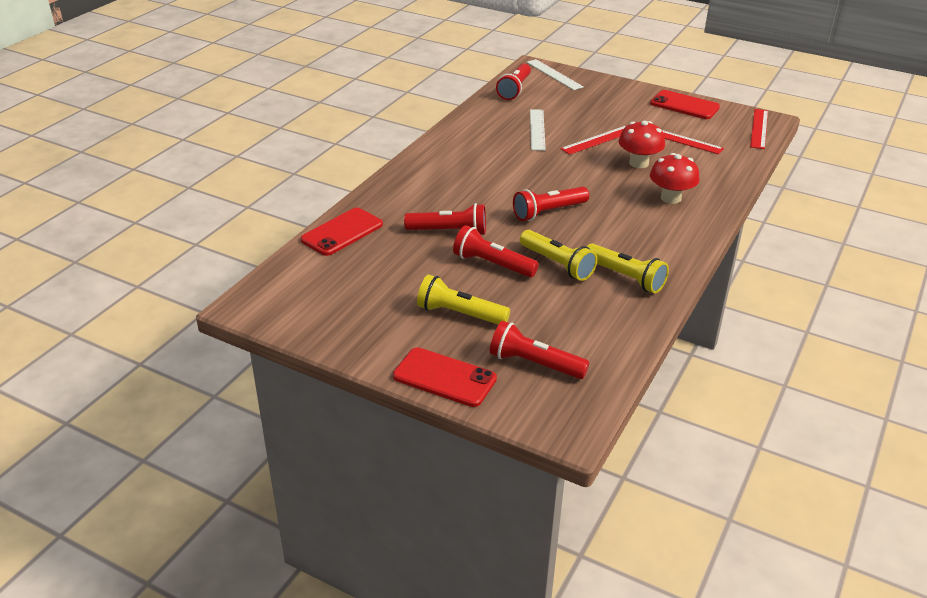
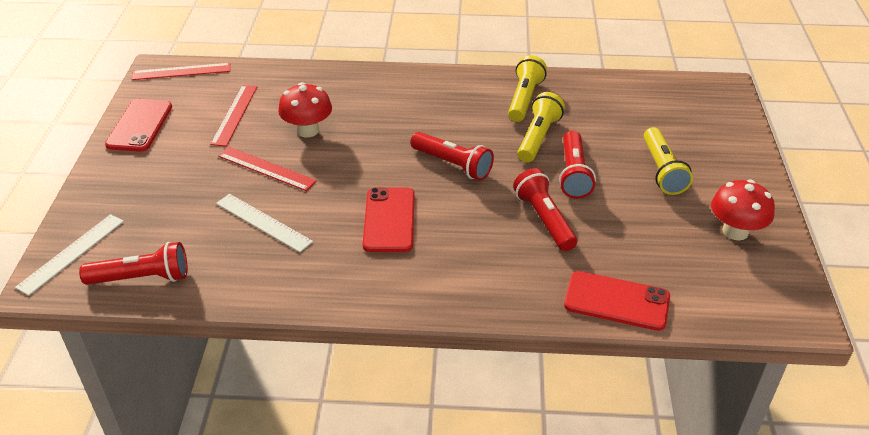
camera: 115 degrees left, 5 degrees up
red phone [393,347,497,407] -> red phone moved to [363,187,415,252]
red flashlight [490,321,589,379] -> none
white ruler [530,109,546,151] -> white ruler turned 60 degrees clockwise [216,194,313,252]
red mushroom [650,153,699,204] -> red mushroom moved to [711,179,775,240]

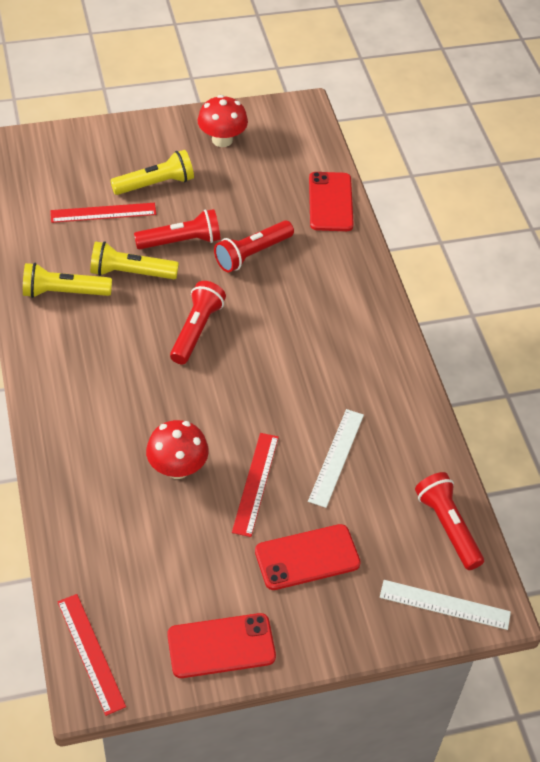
camera: 110 degrees left, 10 degrees up
red ruler [210,85,257,146] -> red ruler moved to [50,203,156,223]
red phone [363,187,415,252] -> red phone moved to [255,524,361,590]

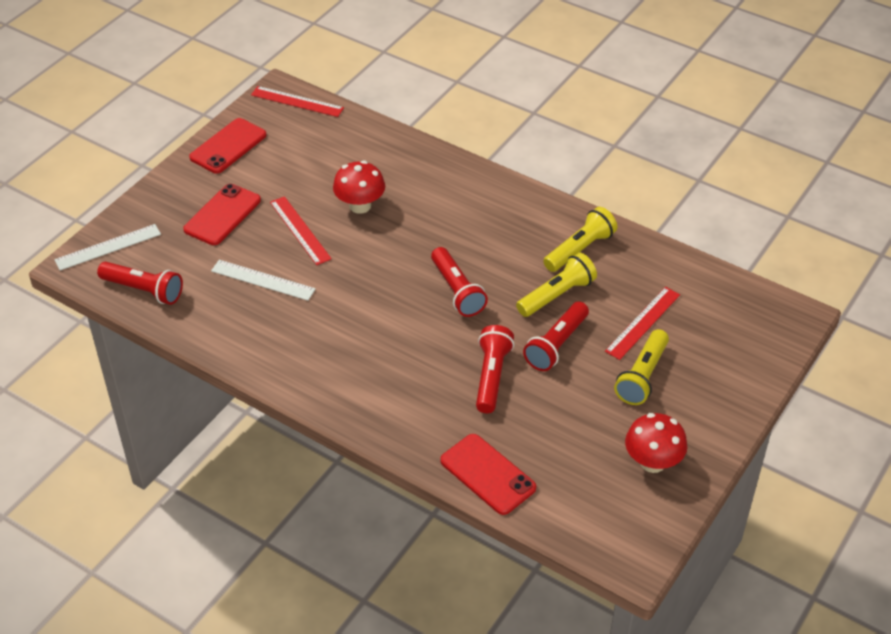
camera: 140 degrees right, 5 degrees down
white ruler [308,409,364,508] -> white ruler turned 45 degrees counterclockwise [211,260,316,301]

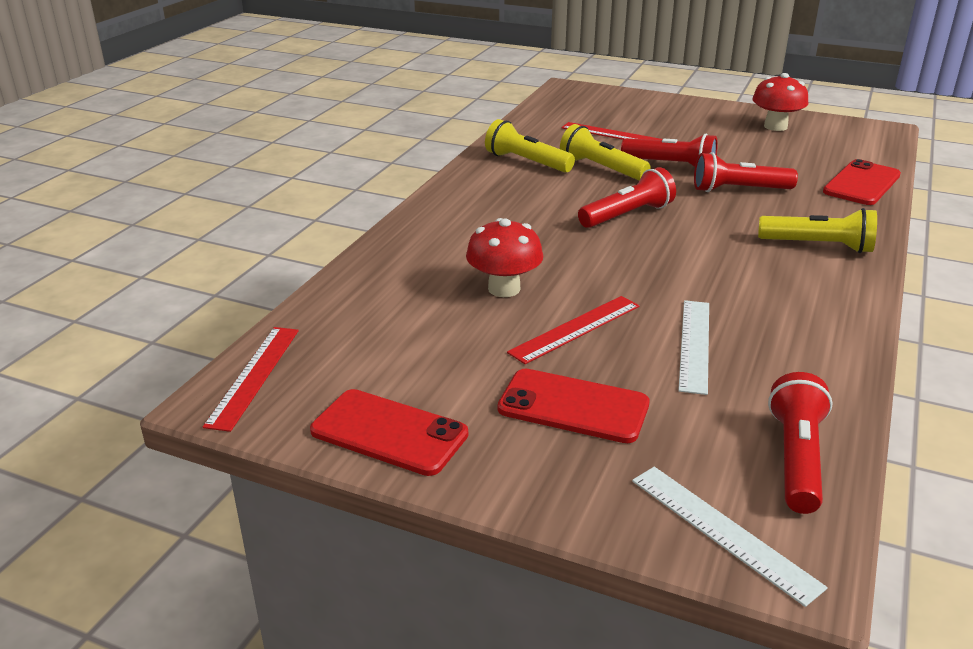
camera: 100 degrees left, 15 degrees down
yellow flashlight [614,329,669,405] -> yellow flashlight moved to [758,208,877,253]

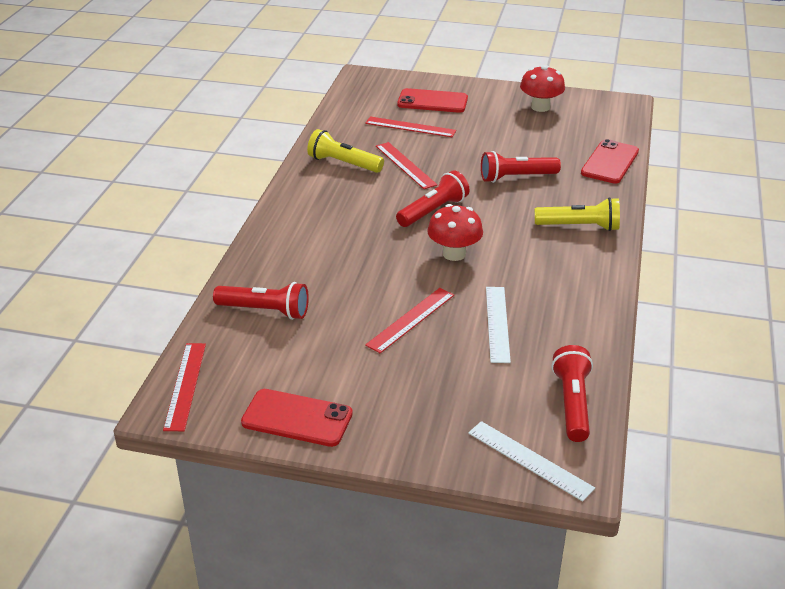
camera: 10 degrees left, 5 degrees up
red mushroom [466,218,543,297] -> red mushroom moved to [427,204,483,261]
red phone [498,369,650,443] -> red phone moved to [397,88,468,113]
yellow flashlight [560,124,651,180] -> red ruler [376,142,437,189]
red flashlight [621,134,718,167] -> red flashlight moved to [213,282,309,320]

